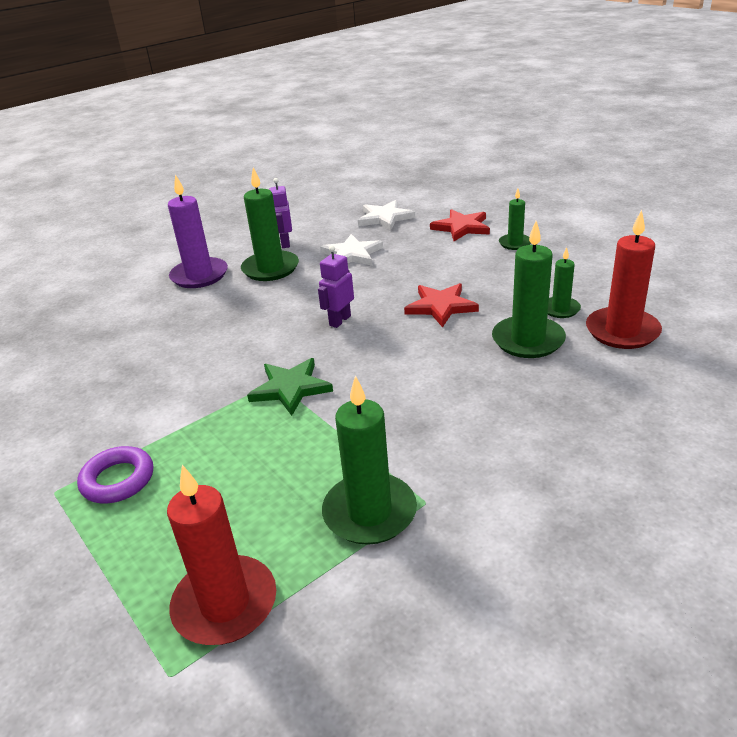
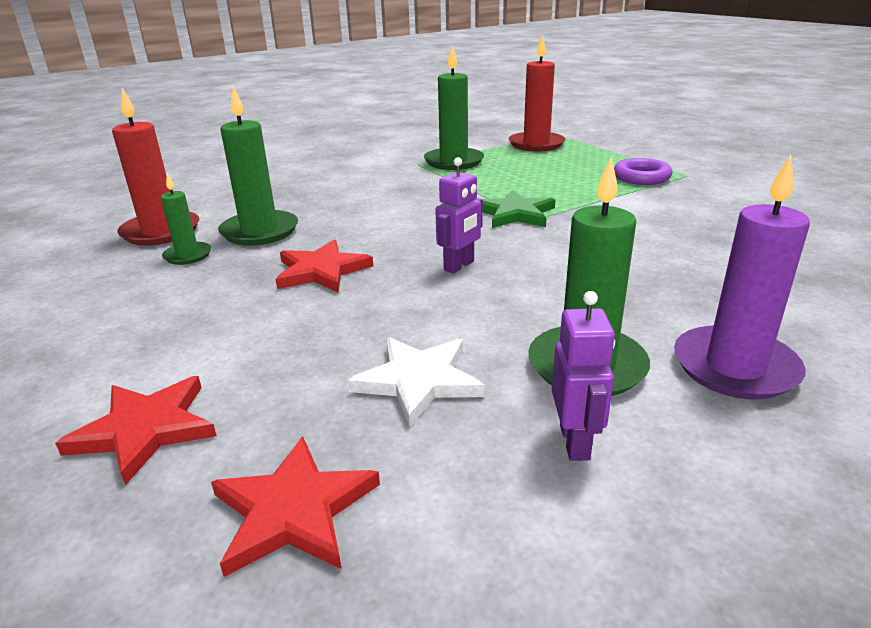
camera: 175 degrees left, 5 degrees down
white star [358,200,415,230] -> red star [211,436,380,577]
green candle [499,189,531,250] -> none

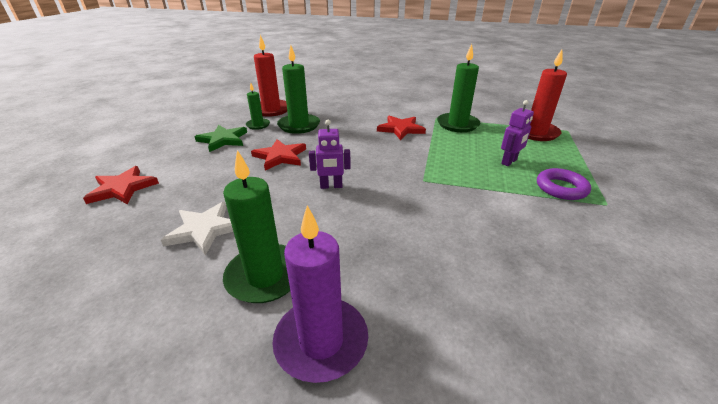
camera: 45 degrees right, 5 degrees up
red star [211,436,380,577] -> red star moved to [377,116,426,140]
green star [482,190,555,228] -> green star moved to [194,125,247,152]
purple robot [552,291,615,461] -> purple robot moved to [501,100,534,166]

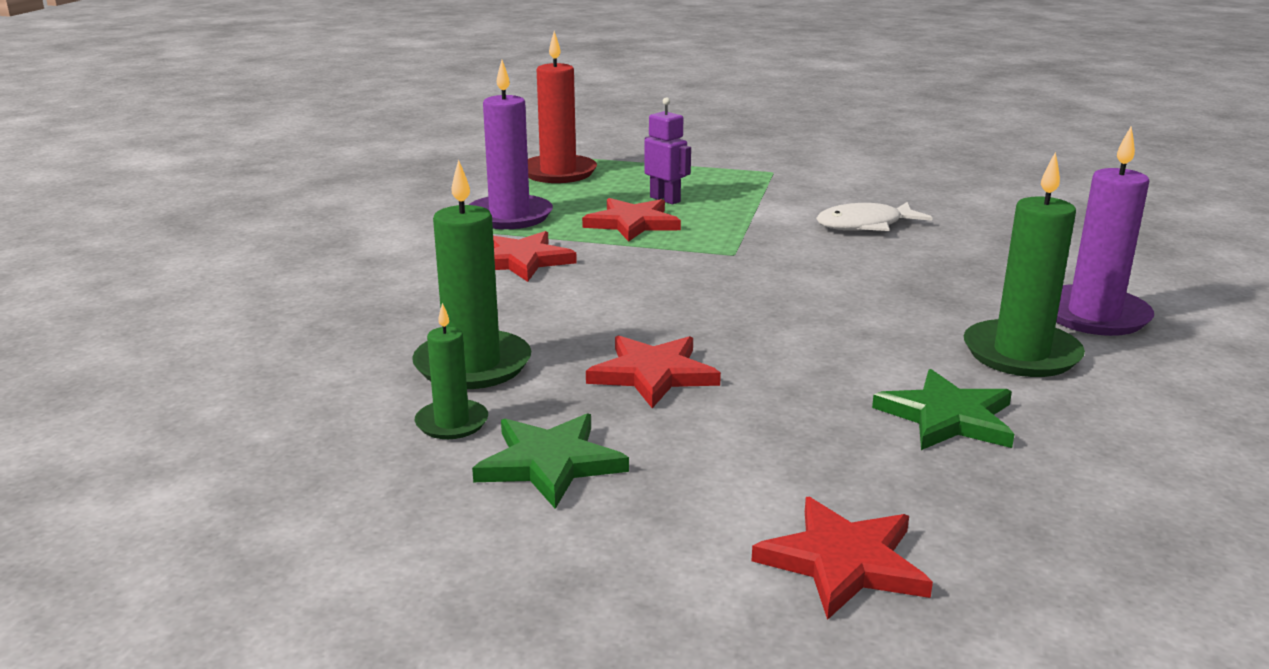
camera: 90 degrees left, 10 degrees down
white star [161,202,233,255] -> green star [872,369,1014,450]
red candle [254,35,287,117] -> none
purple robot [309,120,351,189] -> none
green candle [437,44,480,132] -> purple candle [469,60,553,229]
purple ring [537,168,591,200] -> none
none -> red star [582,198,681,242]
none -> white fish [816,202,933,231]

